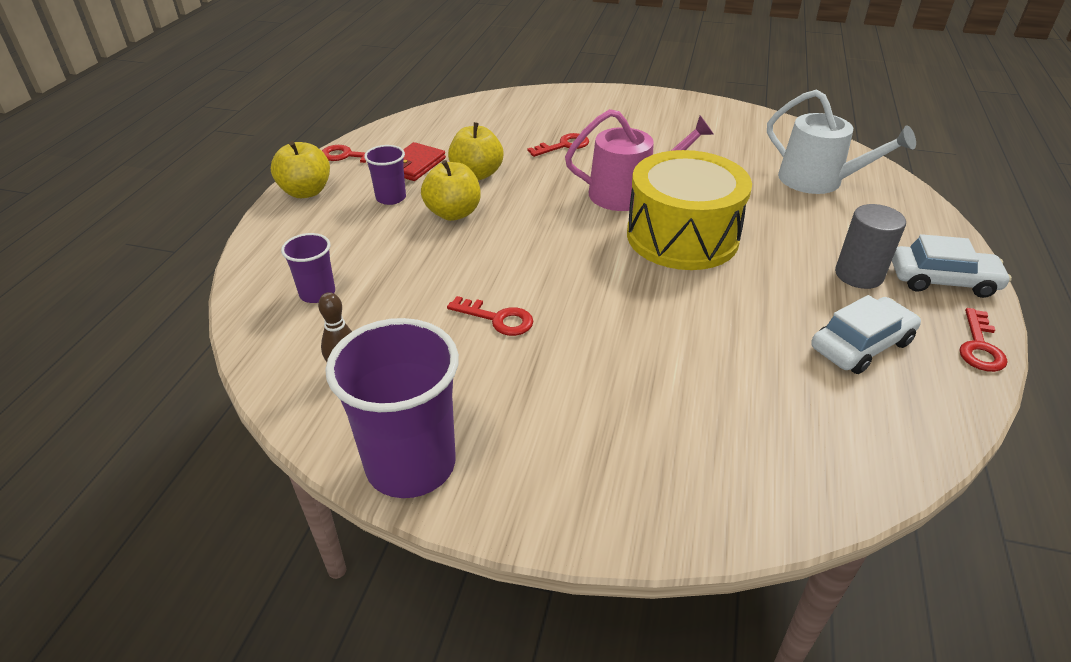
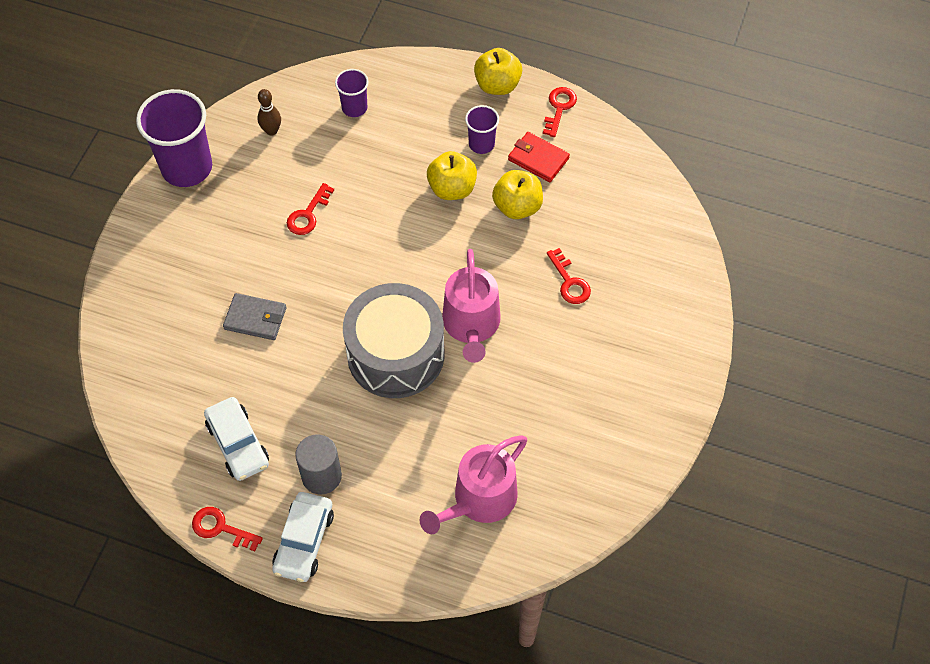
camera: 95 degrees right, 20 degrees up
yellow drum [627,150,752,270] -> grey drum [343,283,444,398]
white watering can [767,89,916,194] -> pink watering can [420,435,527,534]
none -> grey wallet [223,293,286,340]

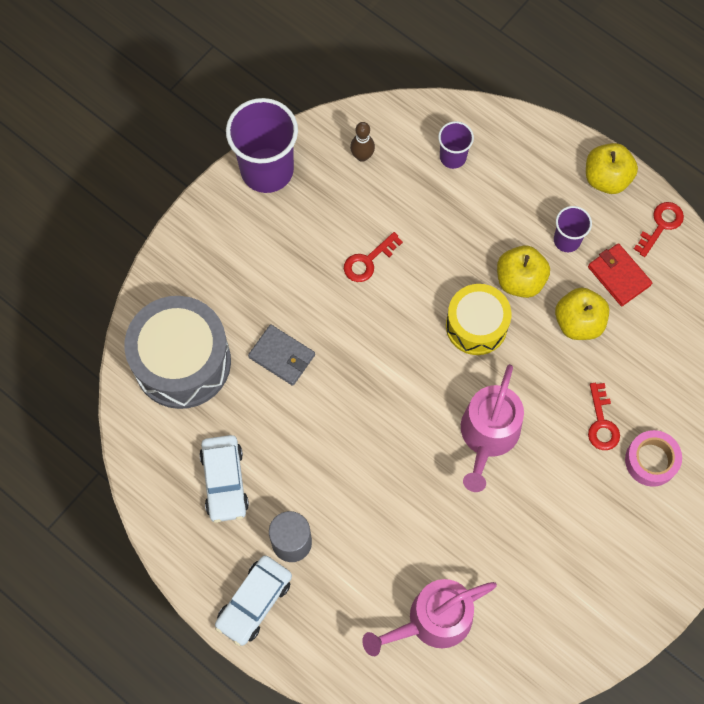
camera: 20 degrees right, 10 degrees up
red key [192,507,263,551] -> none
grey drum [343,283,444,398] -> grey drum moved to [125,296,231,409]
none -> yellow drum [446,284,512,355]
none -> pink tape [625,430,682,487]

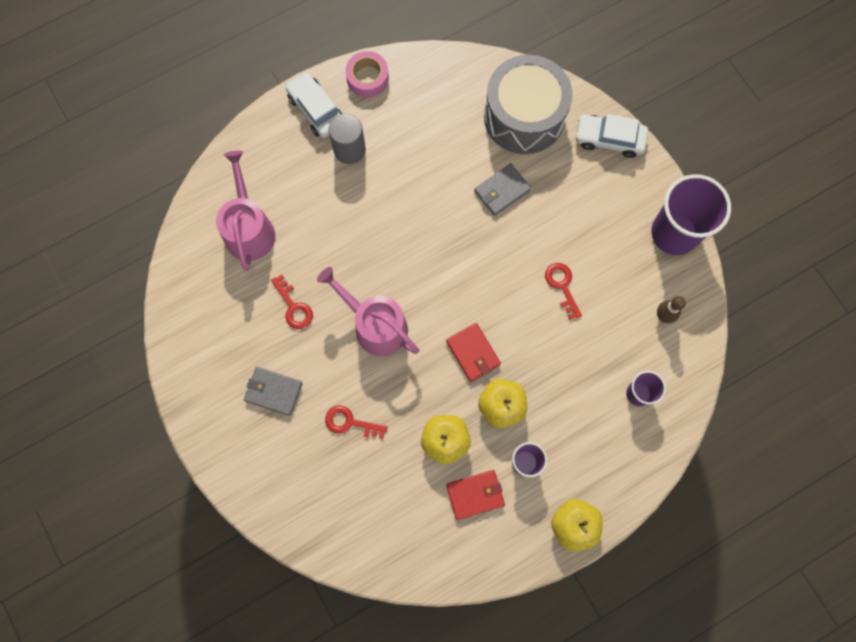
camera: 110 degrees right, 5 degrees up
white car [199,435,249,523] -> white car moved to [575,114,648,158]
yellow drum [446,284,512,355] -> red wallet [446,323,501,382]
pink tape [625,430,682,487] -> pink tape moved to [345,51,389,98]
red key [634,202,684,257] -> red key moved to [271,275,313,329]
none -> grey wallet [244,367,303,416]

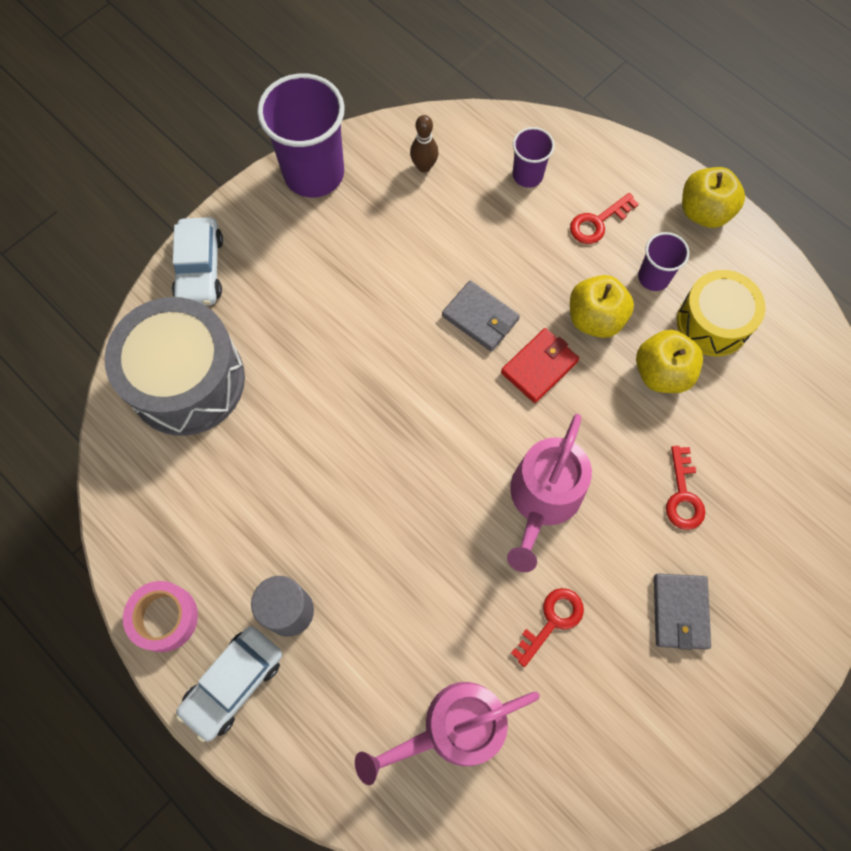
camera: 105 degrees left, 5 degrees down
red wallet [446,470,505,520] -> yellow drum [677,270,766,357]
grey wallet [474,163,531,216] -> grey wallet moved to [442,280,520,351]
red key [545,263,582,320] -> red key moved to [570,193,639,244]

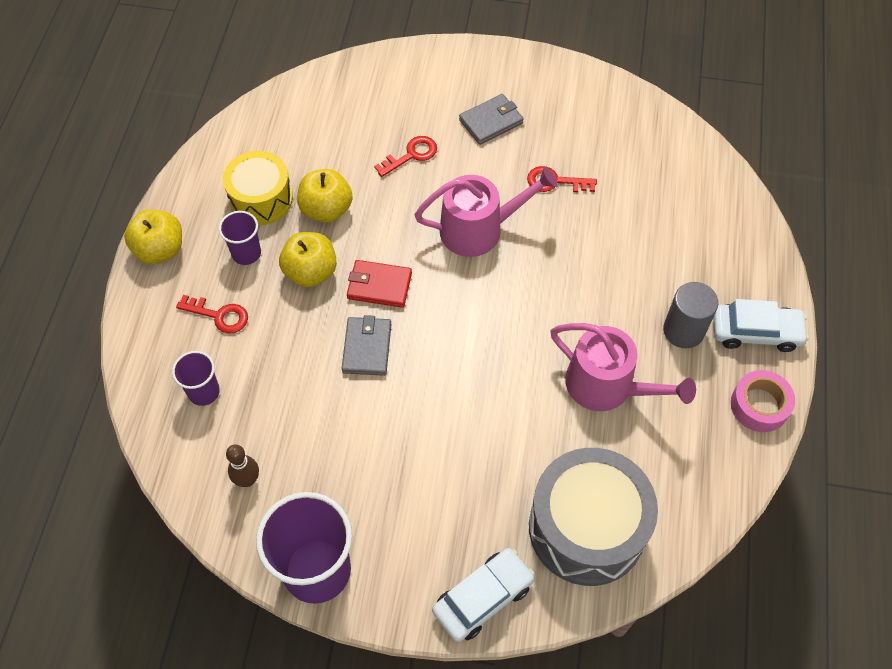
camera: 125 degrees left, 10 degrees down
pink watering can [355,682,540,785] -> pink watering can moved to [550,323,696,411]

